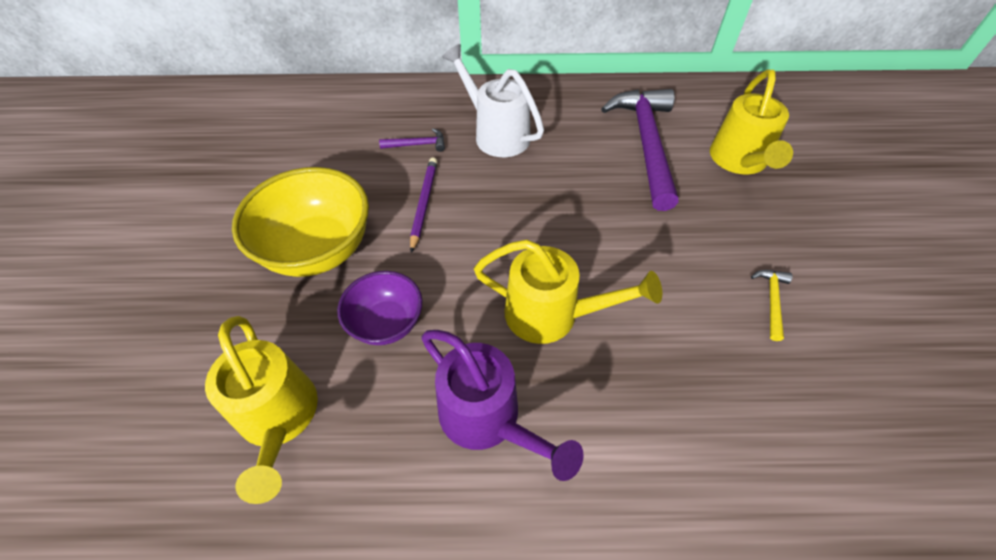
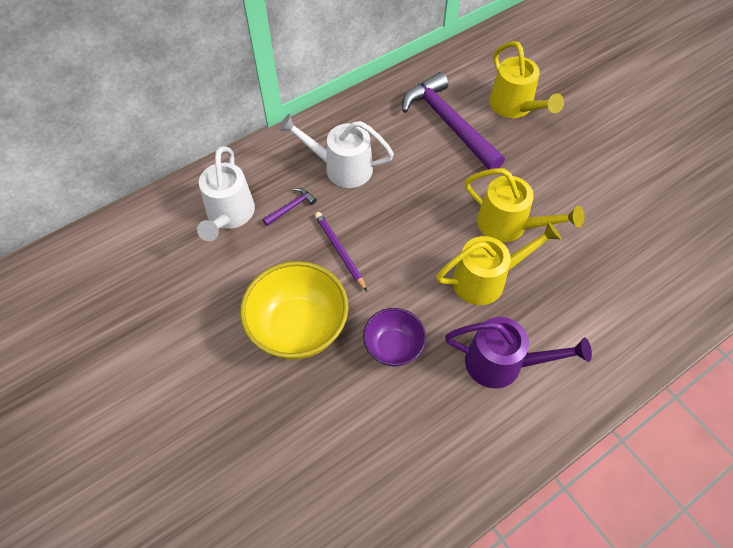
camera: 35 degrees left, 5 degrees up
yellow watering can [205,316,318,504] -> yellow watering can moved to [465,168,584,242]
yellow hammer [751,270,792,341] -> none
none -> white watering can [197,146,255,241]

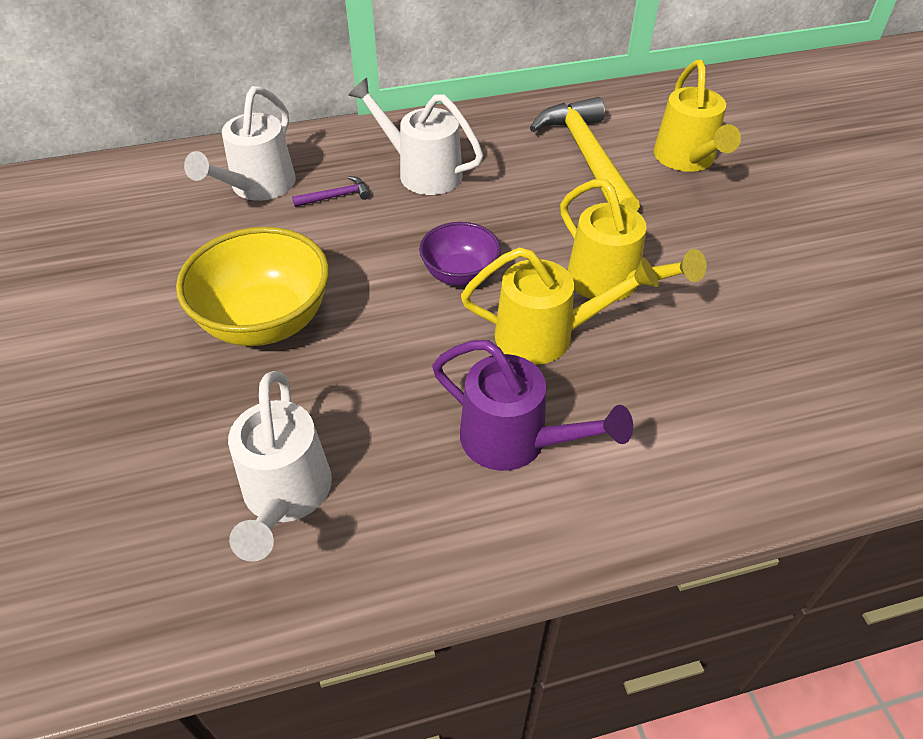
camera: 20 degrees right, 10 degrees down
purple pencil [315,212,367,291] -> none
purple bowl [363,308,426,366] -> purple bowl moved to [419,222,501,286]
purple hammer [402,72,505,170] -> yellow hammer [530,97,640,211]
none -> white watering can [228,371,332,562]

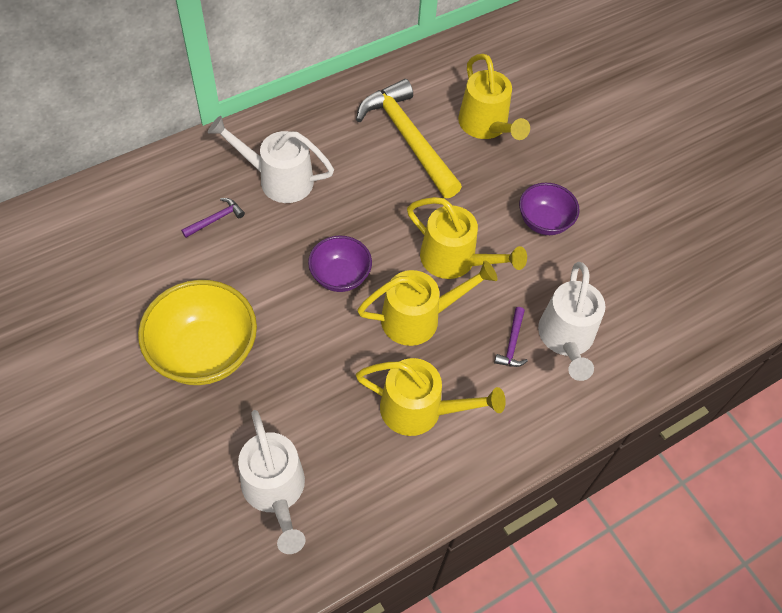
camera: 20 degrees left, 10 degrees up
white watering can [184,86,296,201] -> white watering can moved to [538,262,606,381]
purple watering can [432,340,633,471] -> yellow watering can [356,358,506,436]
none -> purple hammer [494,307,528,367]
none -> purple bowl [519,183,580,235]

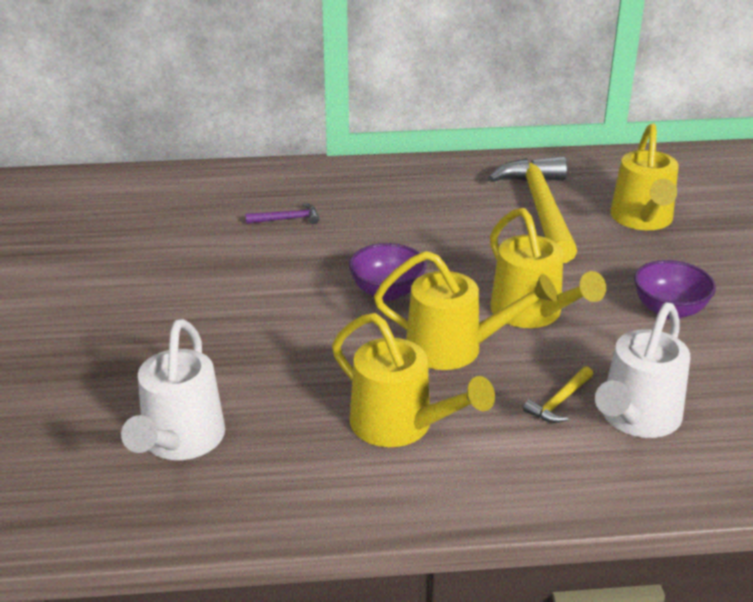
camera: 30 degrees right, 25 degrees down
yellow bowl [138,280,257,385] -> none
white watering can [208,116,334,203] -> none
purple hammer [494,307,528,367] -> yellow hammer [523,366,593,423]

